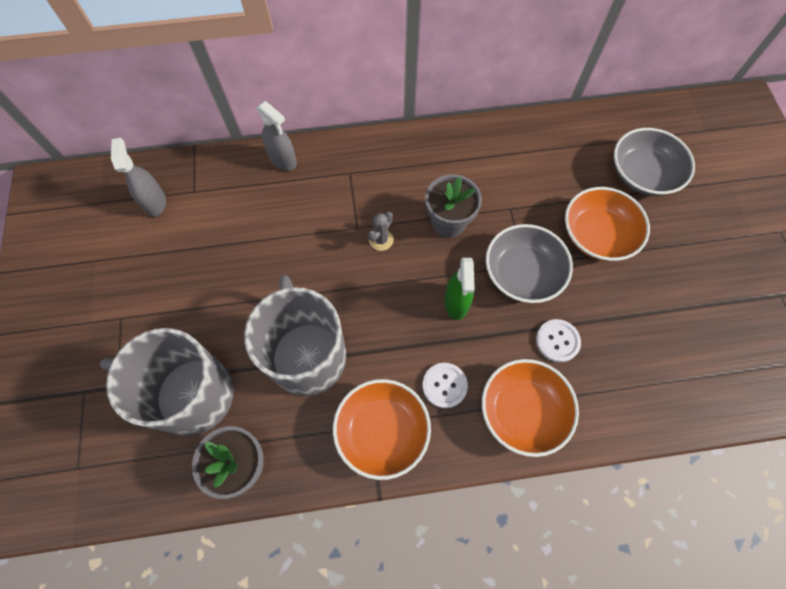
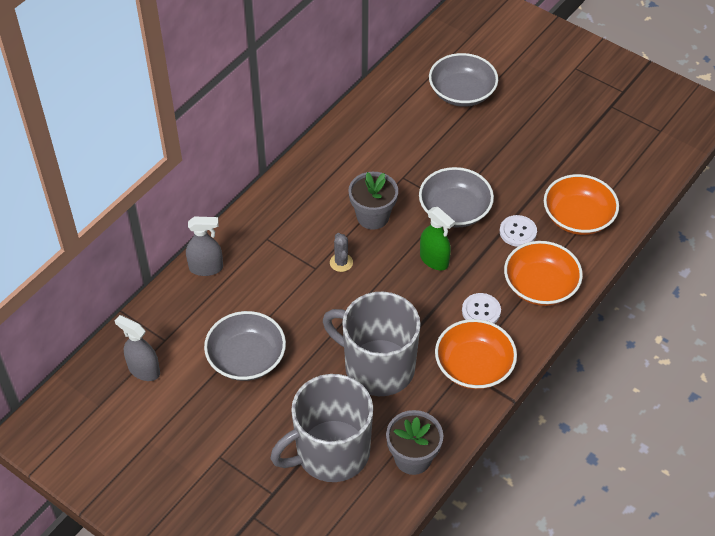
camera: 45 degrees left, 15 degrees down
orange bowl [565,187,650,261] -> orange bowl moved to [544,174,619,235]
none -> grey bowl [204,311,286,381]

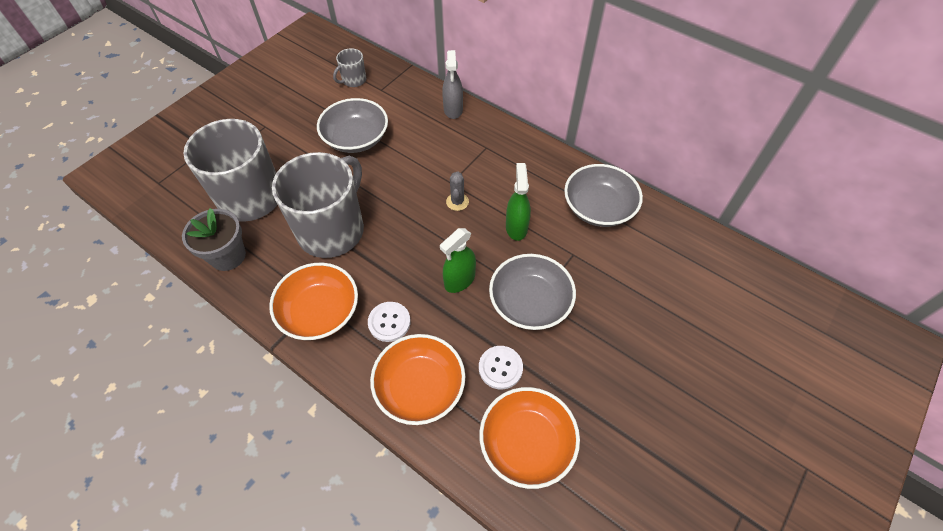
camera: 90 degrees right, 5 degrees up
grey spray bottle [115,315,160,381] -> grey mug [333,48,366,87]
grey cactus [330,233,353,272] -> grey cactus turned 75 degrees counterclockwise [446,171,469,211]
grey flower pot [348,172,398,230] -> green spray bottle [506,163,531,241]
grey bowl [429,53,498,107] -> grey bowl moved to [564,164,643,227]

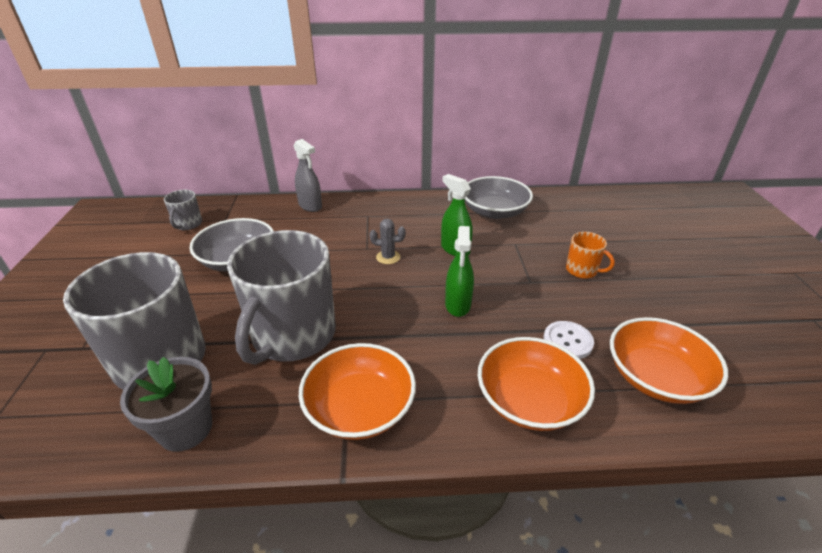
camera: 40 degrees left, 20 degrees down
grey mug [272,152,364,258] -> grey mug turned 150 degrees counterclockwise [227,230,336,365]
white button [368,302,411,342] -> none
grey cactus [446,171,469,211] -> grey cactus turned 45 degrees counterclockwise [369,219,406,264]
grey bowl [489,254,576,330] -> none
none -> orange mug [566,232,615,279]

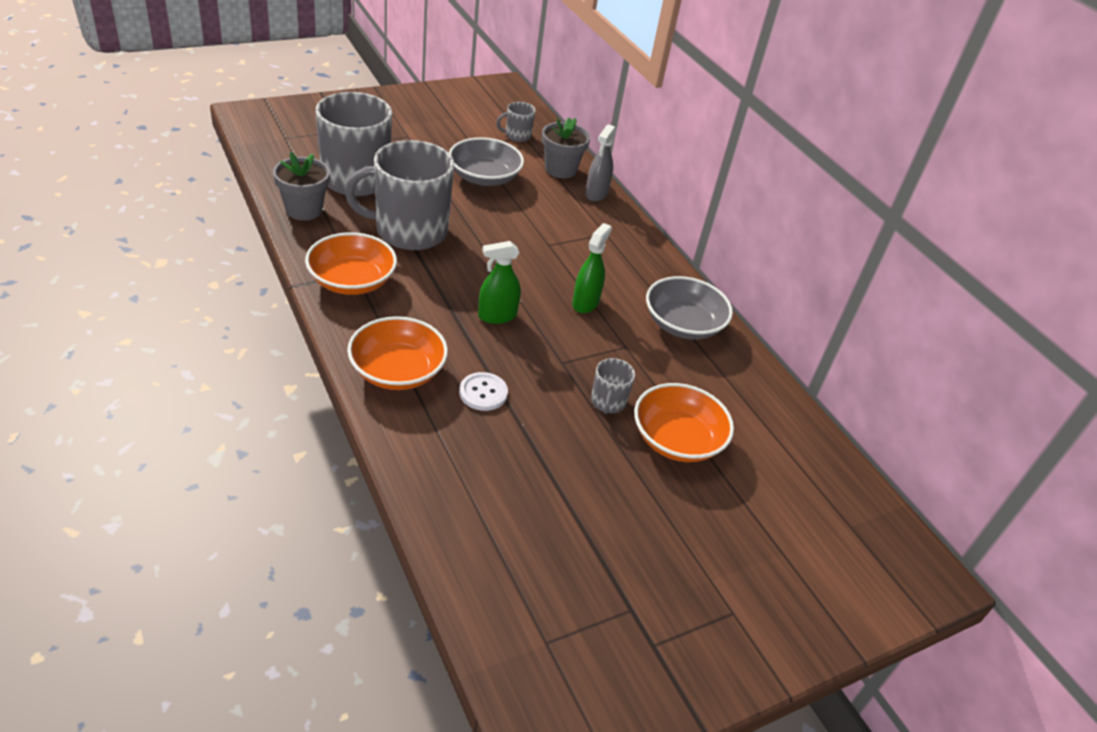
camera: 60 degrees right, 5 degrees up
grey cactus [369,219,406,264] -> none
orange mug [566,232,615,279] -> grey mug [591,358,635,414]
orange bowl [610,317,728,404] -> orange bowl moved to [634,383,734,462]
none -> grey flower pot [542,118,590,178]

